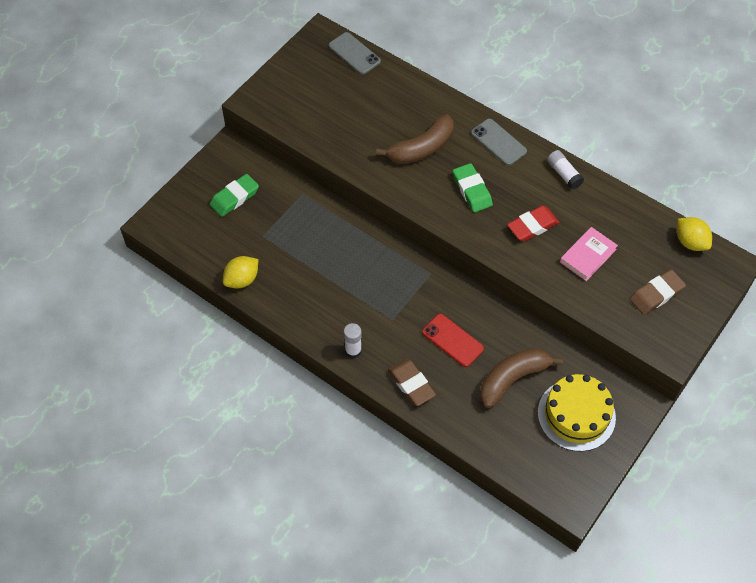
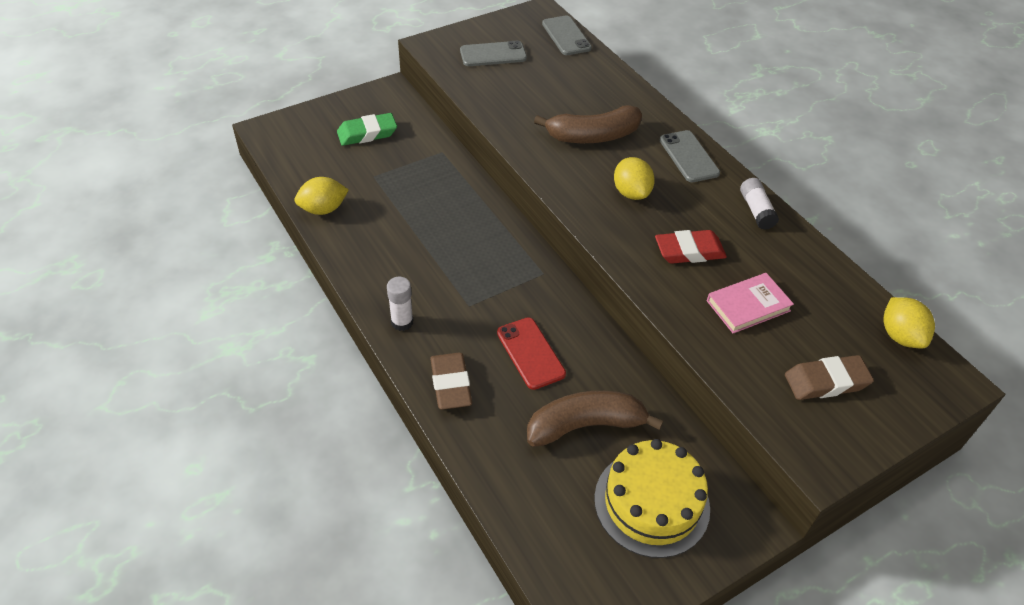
camera: 20 degrees right, 10 degrees down
green eraser [453,163,493,212] -> yellow lemon [614,157,655,200]
none -> grey phone [460,41,527,66]

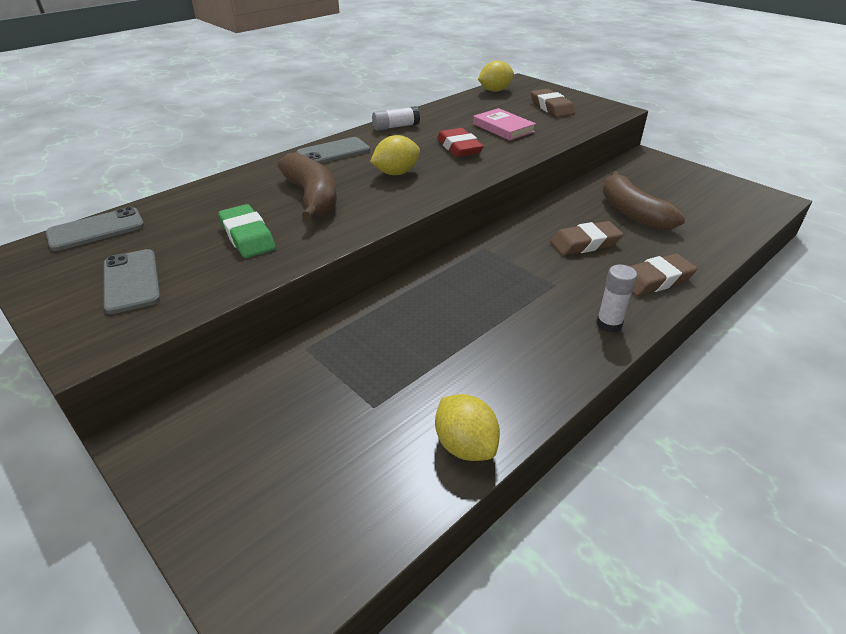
camera: 100 degrees left, 10 degrees down
green eraser [337,113,397,146] -> green eraser moved to [218,204,276,258]
red phone [497,318,566,390] -> brown eraser [550,221,623,255]
yellow cake [594,439,710,558] -> none

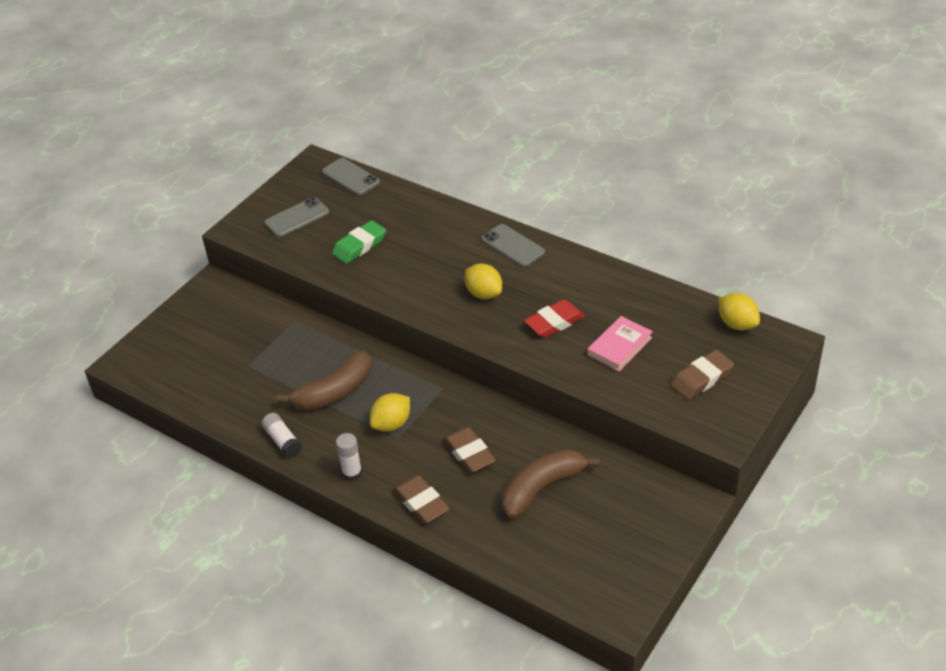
camera: 80 degrees right, 5 degrees up
brown banana [277,152,337,221] -> brown banana moved to [276,351,371,411]
white glue stick [372,106,420,131] -> white glue stick moved to [261,413,302,458]
yellow lemon [435,394,500,461] -> yellow lemon moved to [370,393,410,432]

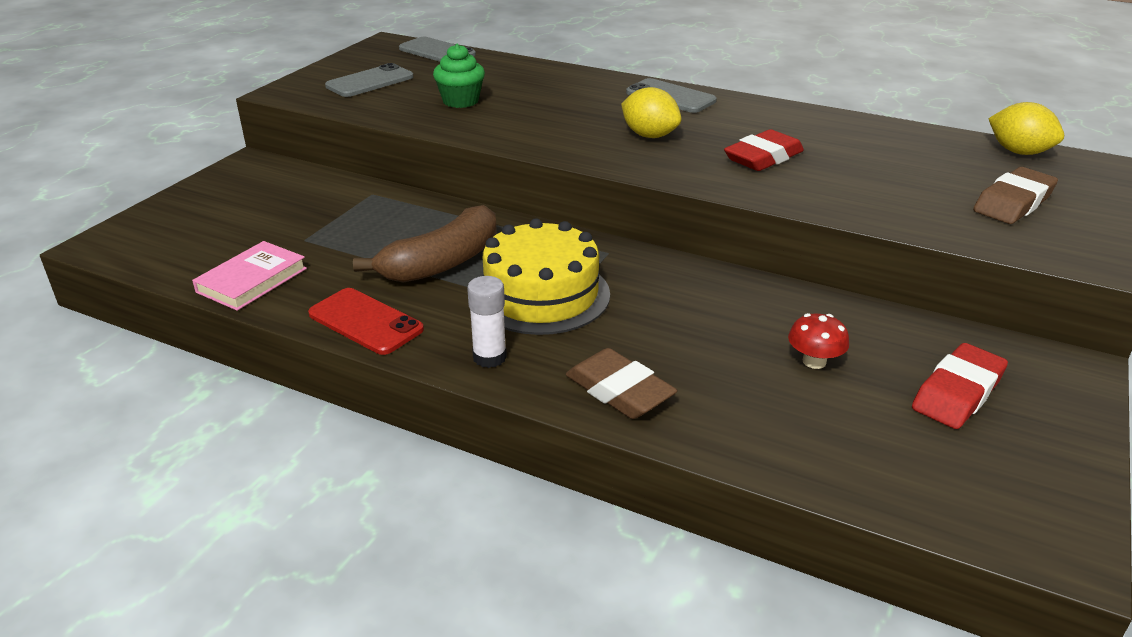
camera: 10 degrees left, 10 degrees down
white glue stick [261,413,302,458] -> red phone [308,288,424,355]
green eraser [332,220,386,264] -> green cupcake [433,44,485,108]
yellow lemon [370,393,410,432] -> yellow cake [483,218,610,335]
brown eraser [443,427,496,473] -> none
brown banana [502,449,600,518] -> red mushroom [788,313,849,369]
pink book [587,316,653,372] -> pink book moved to [192,241,307,311]
none -> red eraser [912,343,1008,429]

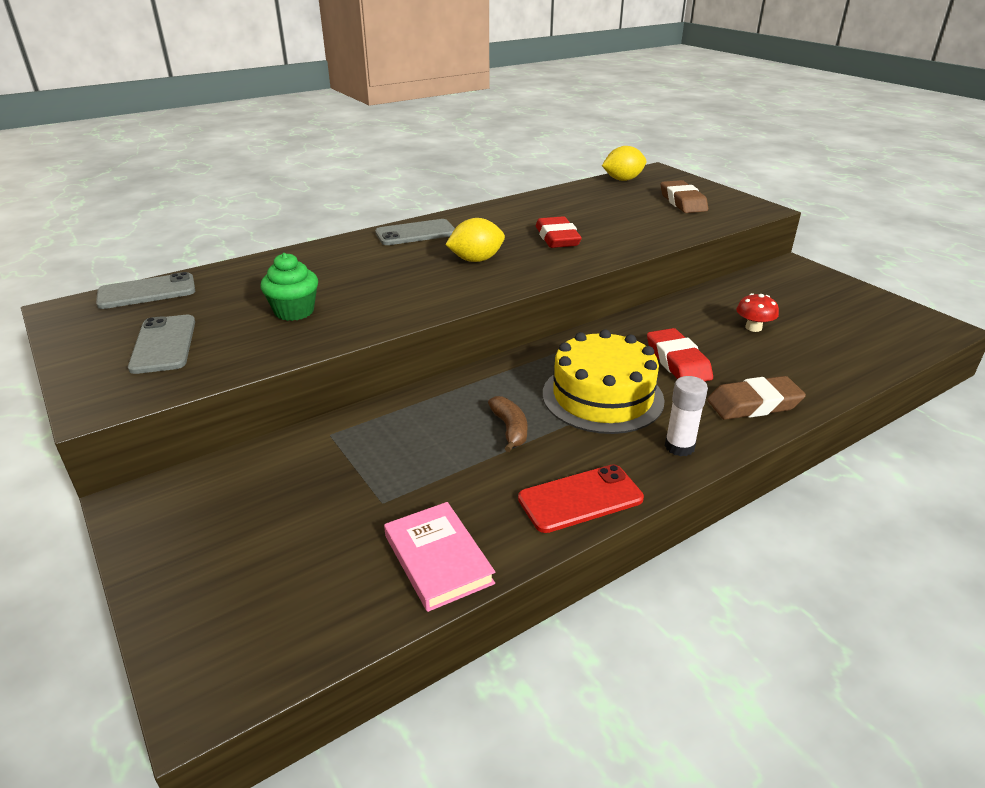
camera: 60 degrees left, 0 degrees up
brown banana [353,205,497,282] -> brown banana [488,396,527,452], size x0.52
red eraser [912,343,1008,429] -> red eraser moved to [647,328,713,381]

